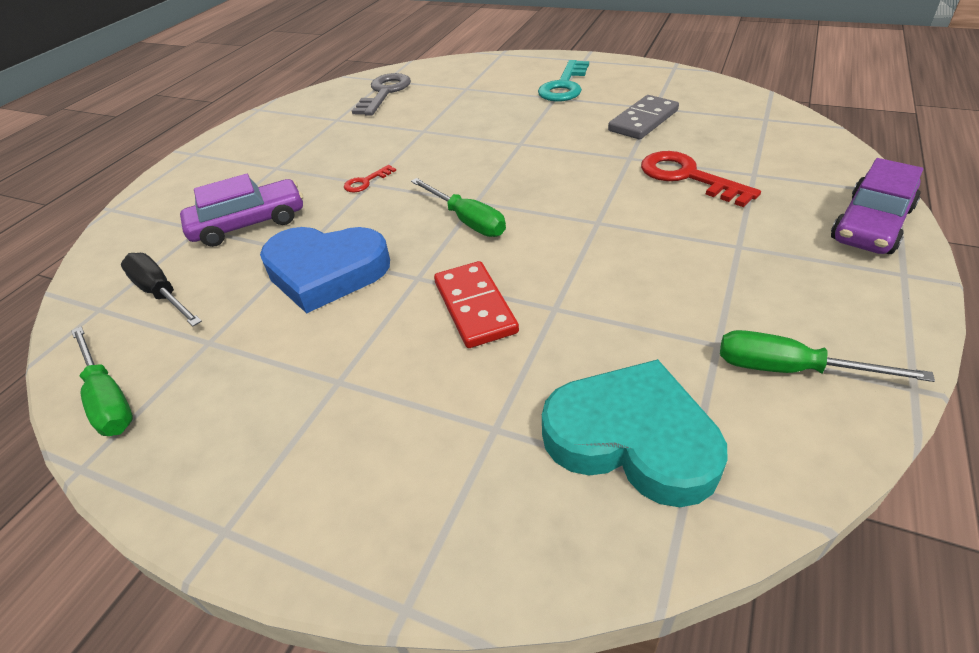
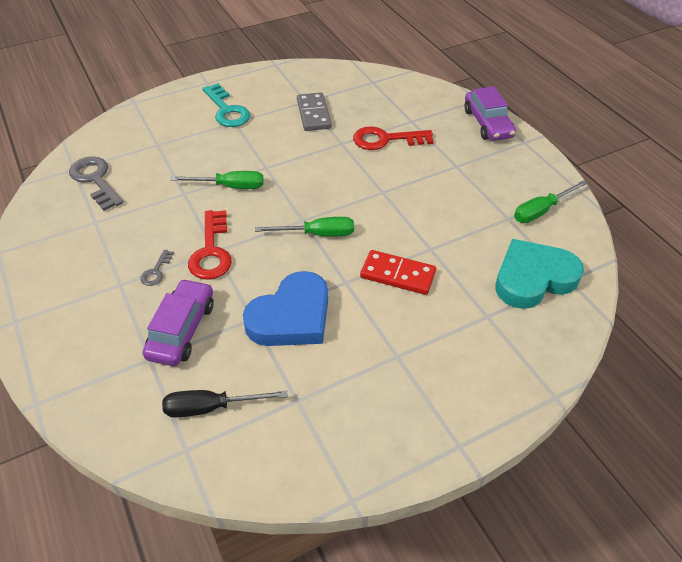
camera: 55 degrees left, 5 degrees up
green screwdriver [71,327,133,436] -> green screwdriver moved to [171,171,264,189]
red key [344,165,396,192] -> red key [188,210,232,279], size x2.00
none -> grey key [140,250,174,286]

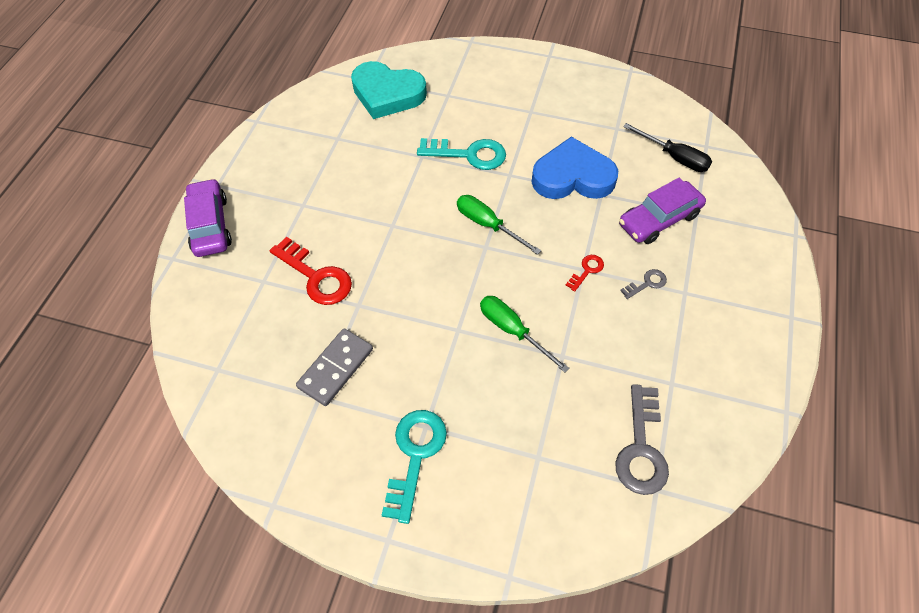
camera: 135 degrees left, 10 degrees up
red key [188,210,232,279] -> red key [566,255,604,292], size x0.50
red domino [360,250,436,295] -> turquoise key [417,138,506,170]
purple car [465,86,516,141] -> purple car turned 45 degrees counterclockwise [184,178,232,257]
green screwdriver [514,180,588,223] -> none

